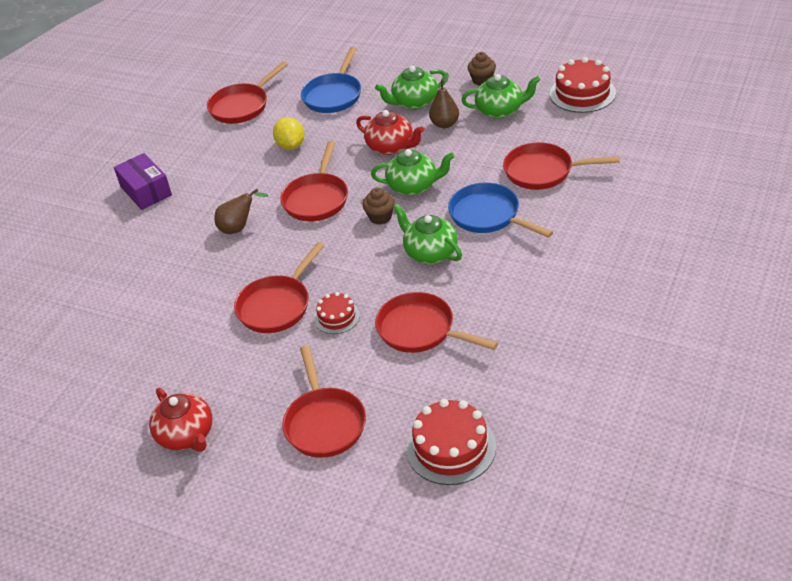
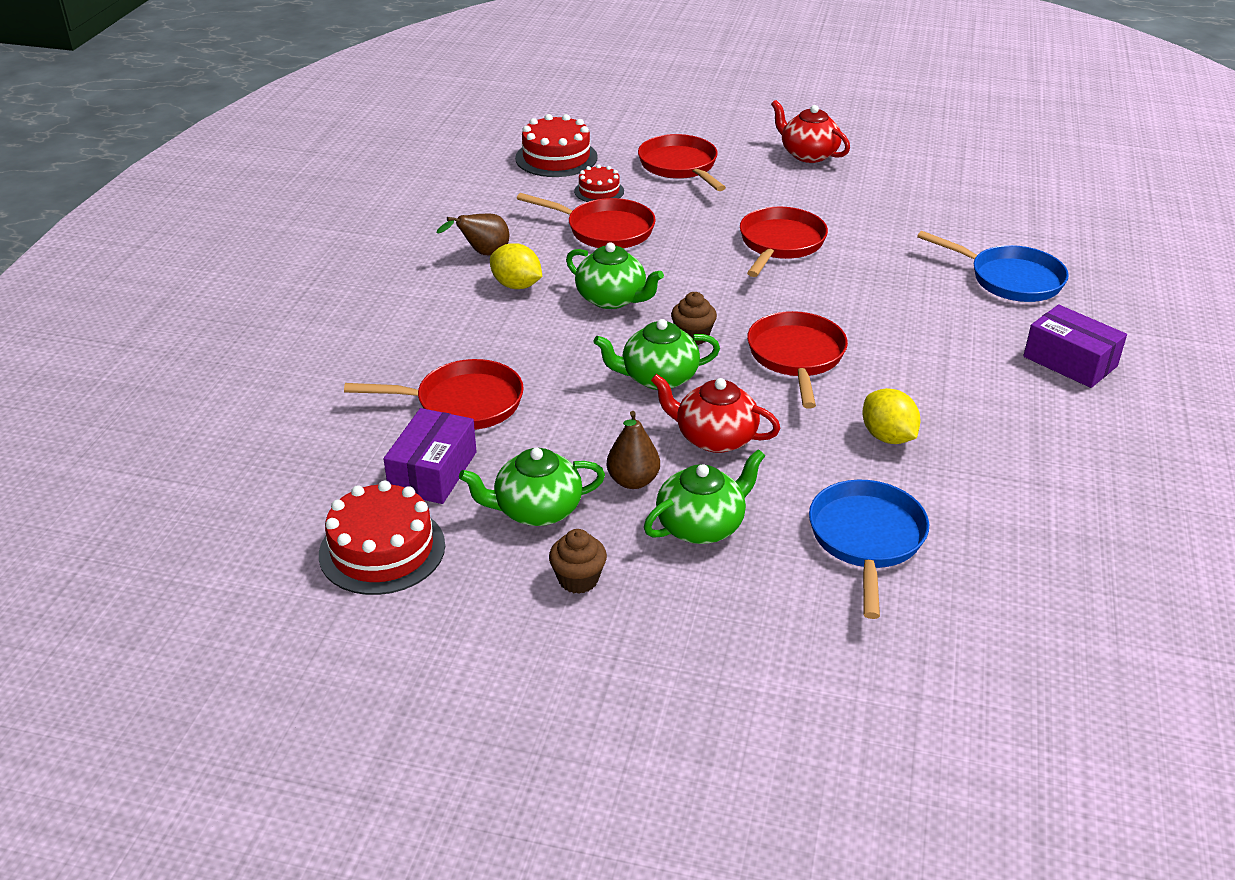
camera: 165 degrees right, 5 degrees down
red pan [207,62,288,124] -> none
brown pear [214,189,269,234] -> brown pear moved to [437,213,509,255]
red cake [314,292,360,334] -> red cake moved to [574,164,624,202]
blue pan [448,183,553,238] -> blue pan moved to [917,231,1069,302]
none -> purple box [384,408,477,504]
none -> yellow lemon [490,243,542,289]

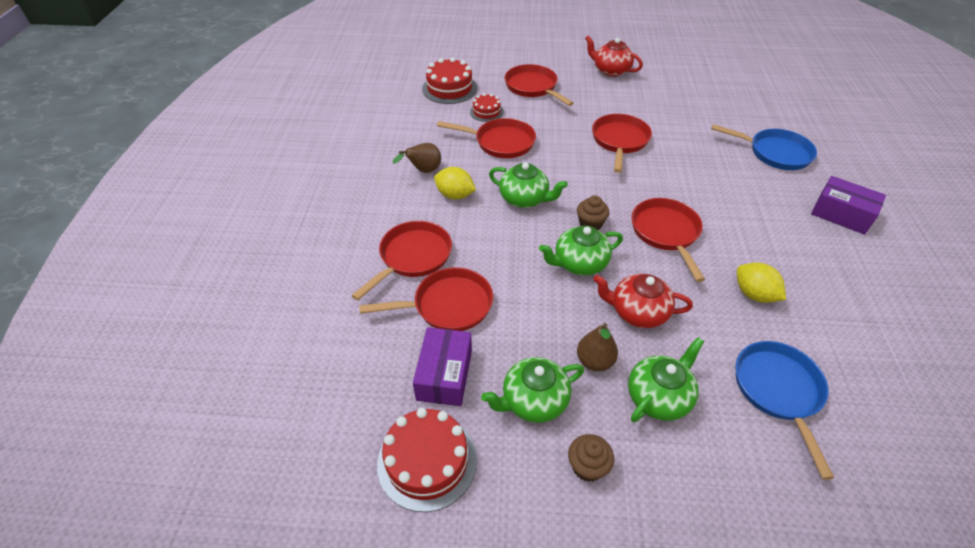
camera: 10 degrees left, 10 degrees up
none -> red pan [351,221,452,301]

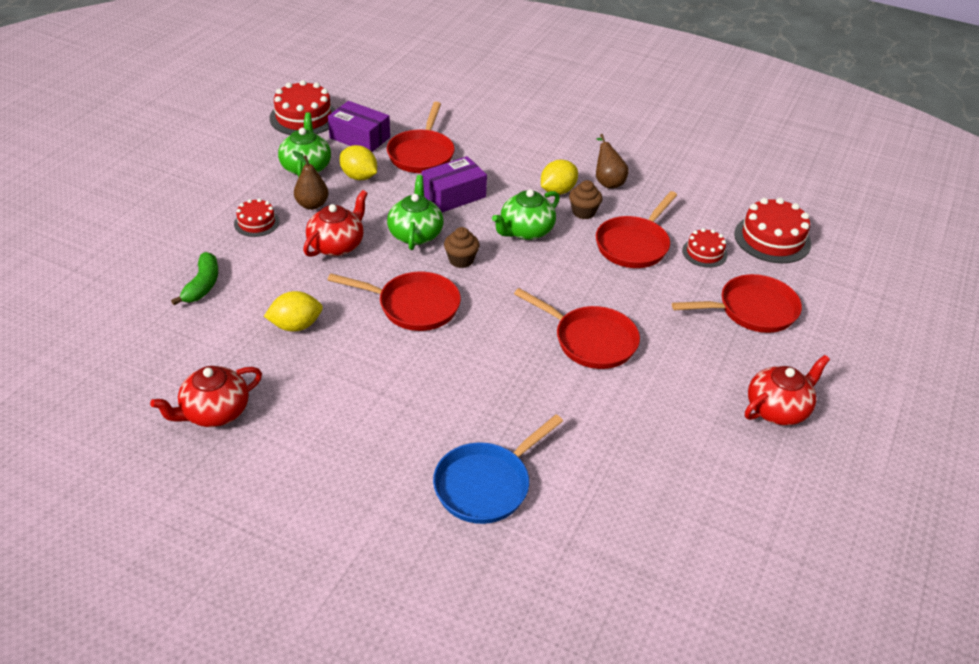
camera: 110 degrees right, 5 degrees down
red pan [351,221,452,301] -> none
brown cupcake [568,434,614,482] -> brown cupcake moved to [569,180,602,219]
green teapot [628,338,704,422] -> red cake [234,198,279,237]
blue pan [736,341,834,480] -> green banana [171,252,218,305]
purple box [811,176,886,235] -> purple box moved to [422,156,487,212]
none -> red teapot [150,366,262,427]
none -> yellow lemon [340,145,377,180]

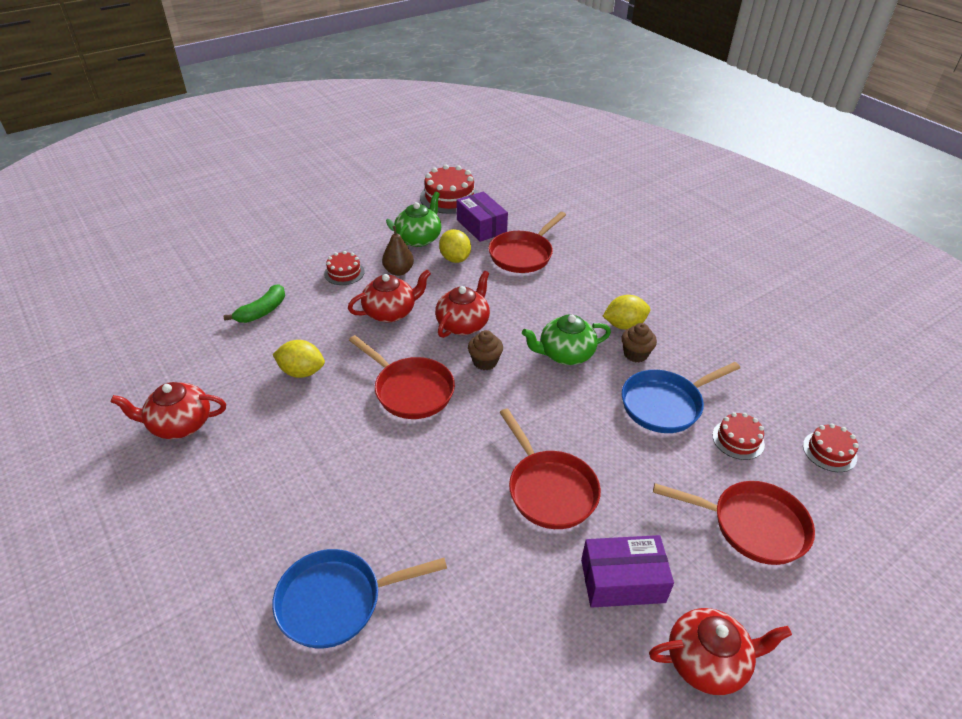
camera: 30 degrees right, 0 degrees up
green teapot [387,175,444,250] -> red teapot [435,271,490,338]
purple box [422,156,487,212] -> purple box moved to [581,535,674,608]
brown pear [596,134,629,189] -> none
red pan [596,191,677,268] -> blue pan [622,362,740,433]
red cake [734,198,811,263] -> red cake [803,423,859,472], size x0.58

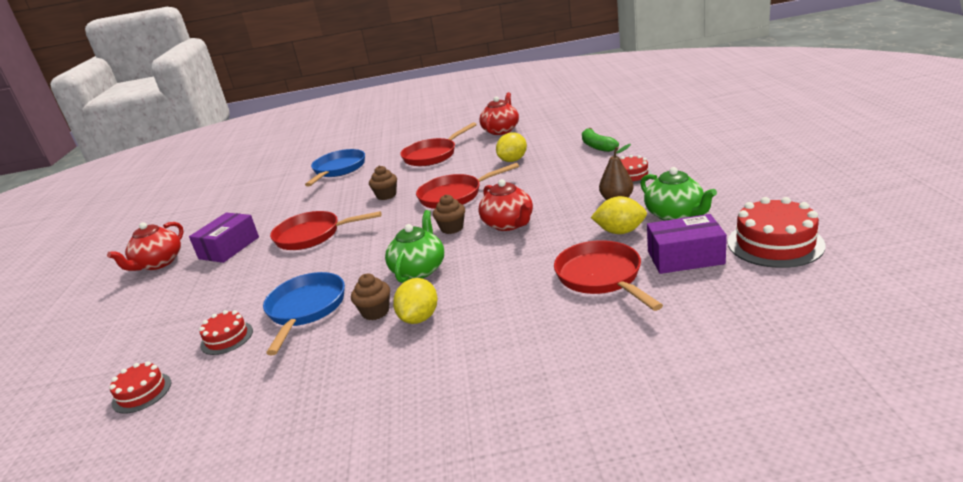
camera: 125 degrees right, 15 degrees down
red teapot [348,270,431,323] -> none
red pan [653,481,815,565] -> red pan moved to [400,122,477,166]
none -> brown cupcake [369,165,397,200]

